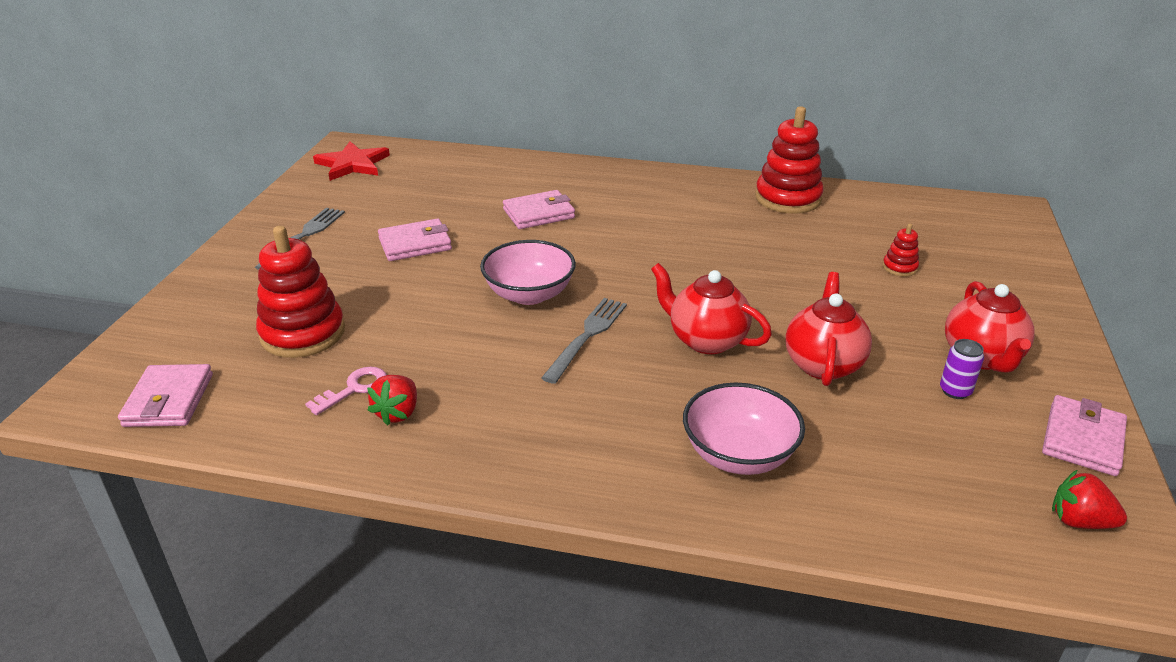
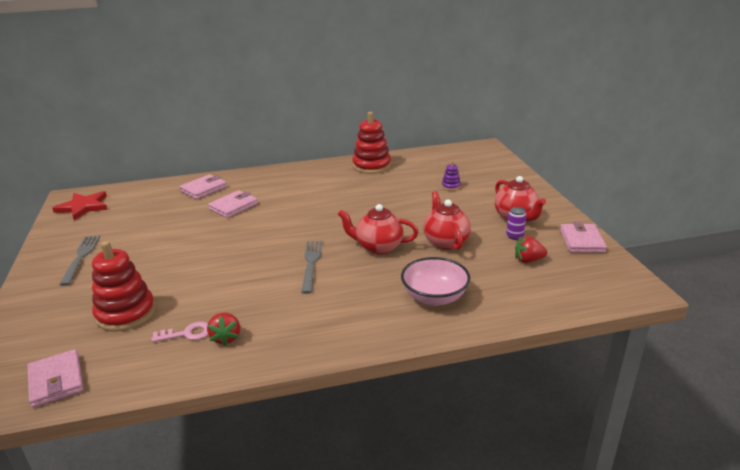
camera: 25 degrees left, 5 degrees down
pink key [305,367,387,415] -> pink key turned 60 degrees clockwise [151,322,208,342]
pink wallet [378,218,452,261] -> pink wallet moved to [180,174,227,199]
pink bowl [480,240,576,305] -> none
red stacking toy [882,223,919,277] -> purple stacking toy [442,161,461,191]
red strawberry [1052,470,1127,529] -> red strawberry moved to [515,236,547,263]

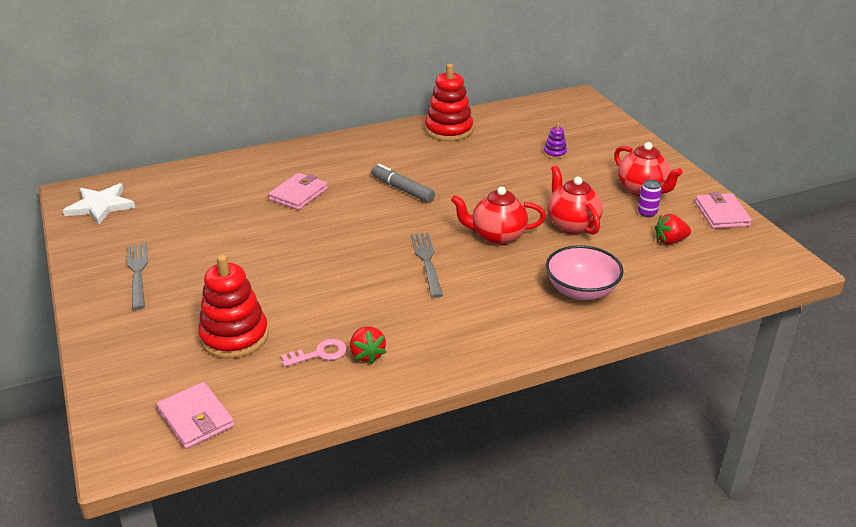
camera: 10 degrees left, 5 degrees up
red star [52,191,108,220] -> white star [63,183,135,225]
pink wallet [180,174,227,199] -> none
none -> grey marker [371,164,435,203]

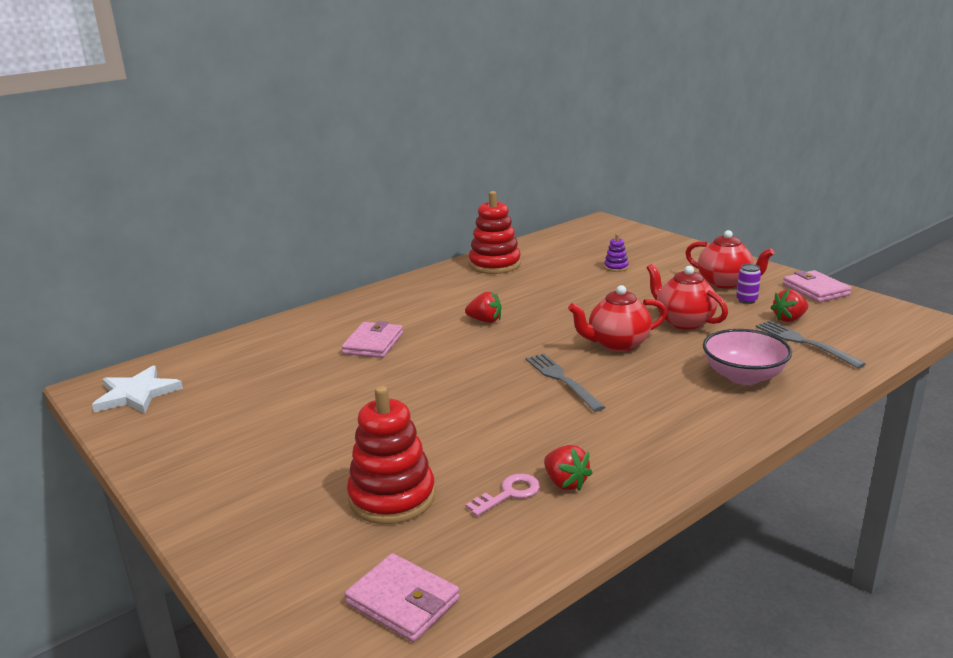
camera: 15 degrees left, 10 degrees down
grey fork [127,243,148,310] -> grey fork moved to [756,320,866,369]
grey marker [371,164,435,203] -> red strawberry [465,292,501,323]

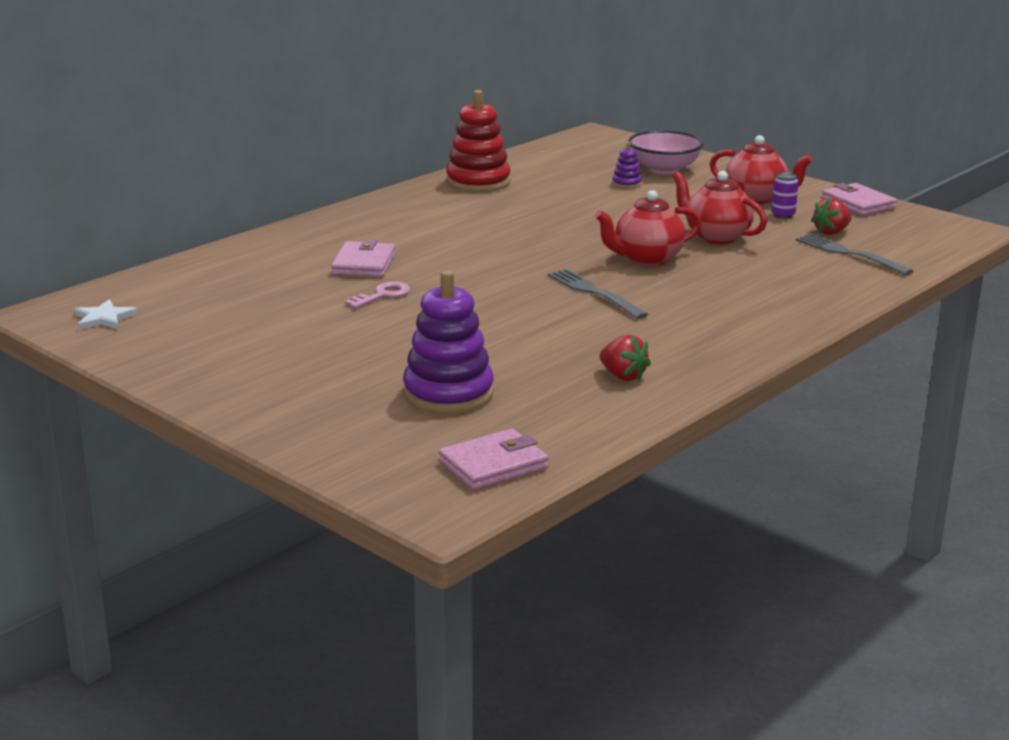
camera: 10 degrees left, 0 degrees up
white star [92,365,183,414] -> white star [74,299,138,330], size x0.63
pink wallet [345,553,460,642] -> pink wallet turned 60 degrees counterclockwise [439,429,549,491]
red stacking toy [347,386,435,524] -> purple stacking toy [403,270,494,414]
red strawberry [465,292,501,323] -> none
pink key [466,474,540,516] -> pink key moved to [344,281,410,309]
pink bowl [703,329,792,385] -> pink bowl moved to [628,130,704,174]

